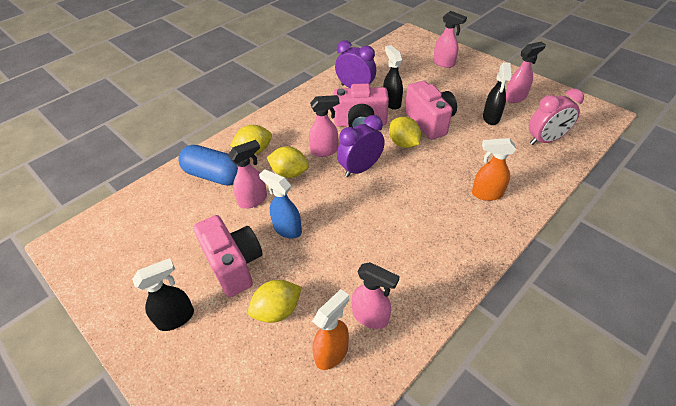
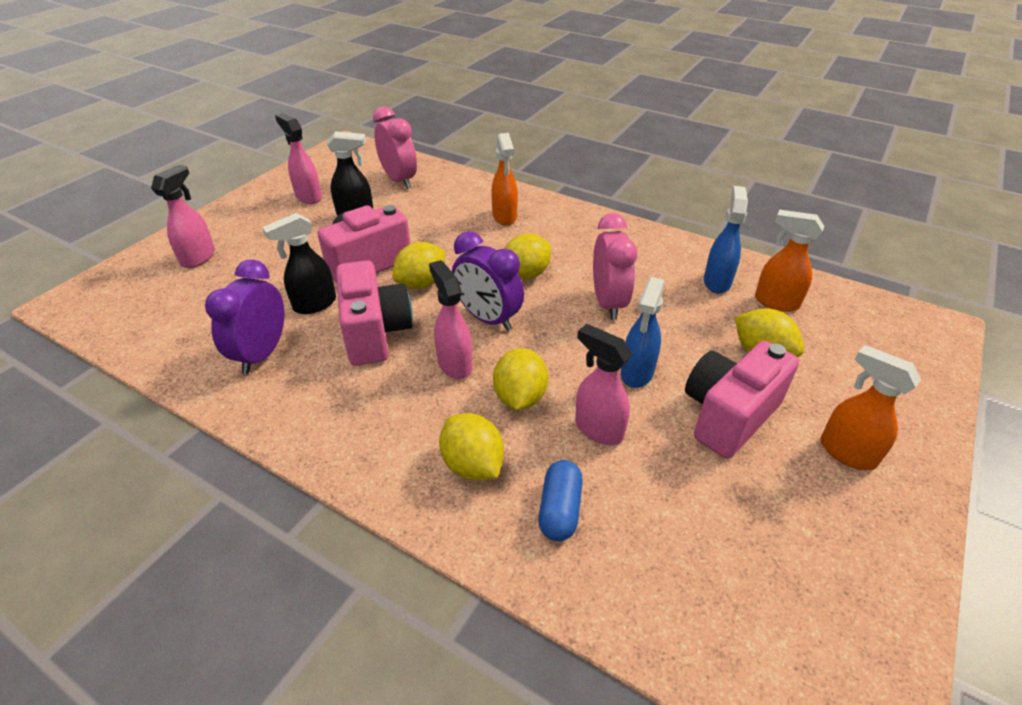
camera: 105 degrees left, 5 degrees down
black spray bottle [132,258,194,331] -> orange spray bottle [821,345,921,470]
blue capsule [178,145,238,186] -> blue capsule [538,460,583,541], size x0.60
pink spray bottle [352,262,400,329] -> blue spray bottle [704,186,748,294]
none -> yellow lemon [504,234,551,280]
none -> pink clock [593,213,637,320]

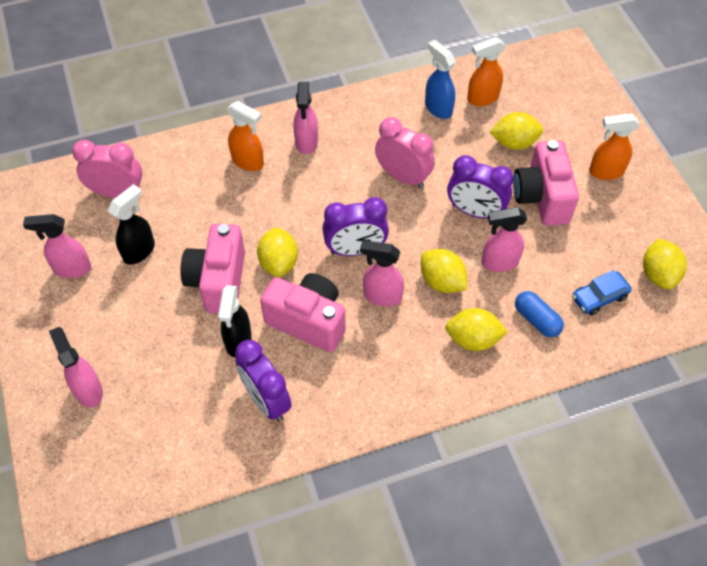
camera: 50 degrees left, 15 degrees up
yellow lemon [504,234,551,280] -> yellow lemon moved to [643,238,687,290]
blue spray bottle [621,277,665,388] -> purple clock [447,155,514,219]
none -> pink spray bottle [293,82,318,154]
none -> blue car [572,270,631,315]

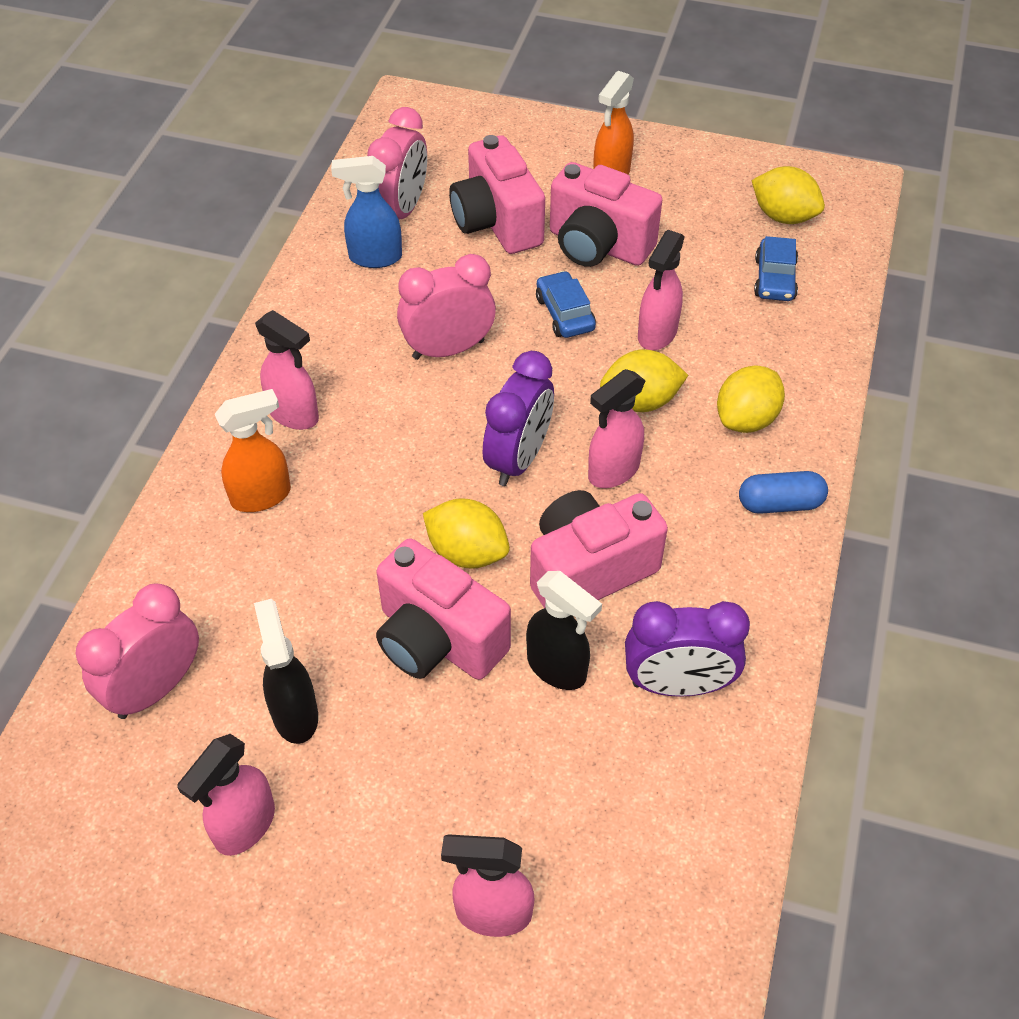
camera: 55 degrees left, 5 degrees down
purple clock [447,155,514,219] -> blue car [536,271,596,338]
orange spray bottle [467,37,506,106] -> pink clock [367,107,427,219]
yellow lemon [490,112,543,150] -> pink camera [449,135,545,254]
blue capsule [515,291,564,337] -> blue capsule moved to [739,471,828,514]

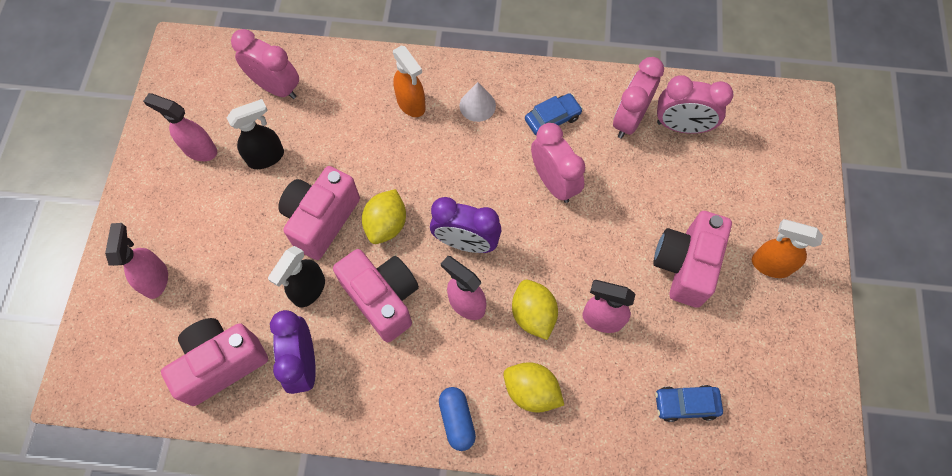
camera: 80 degrees right, 15 degrees up
pink spray bottle [255,310,319,430] -> white cone [459,82,496,122]
blue spray bottle [331,156,402,268] -> pink clock [613,57,664,139]
pink camera [449,135,545,254] -> pink camera moved to [161,318,268,406]
blue car [536,271,596,338] -> blue car moved to [525,93,583,136]
yellow lemon [751,166,825,224] -> none

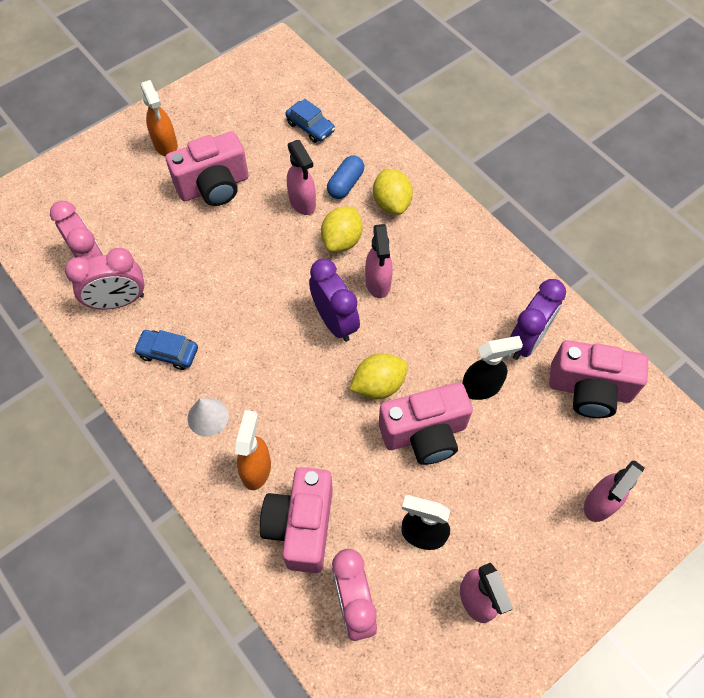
camera: 135 degrees left, 5 degrees down
pink camera [333,249,419,342] -> pink camera moved to [260,467,333,573]
blue capsule [439,387,476,451] -> blue capsule moved to [327,155,364,199]
pink clock [531,123,585,203] -> none

